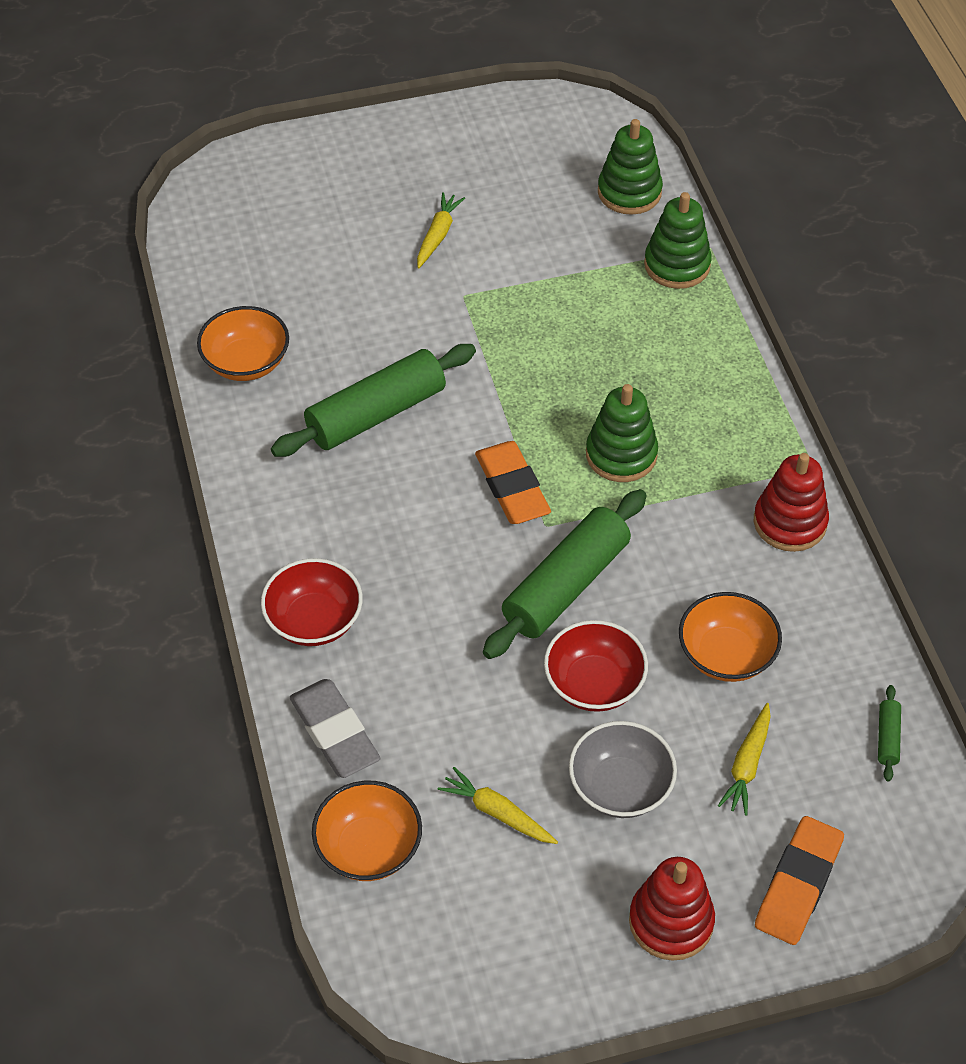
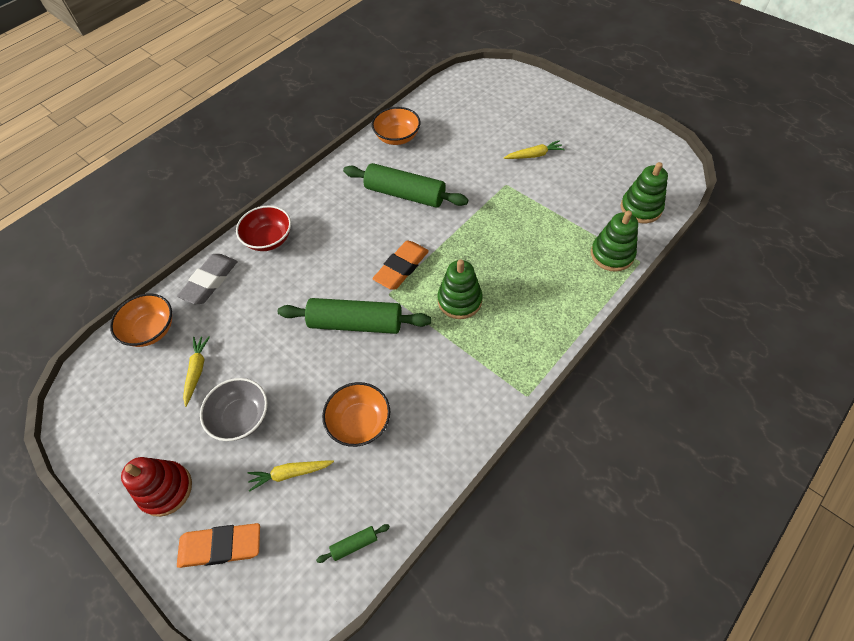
camera: 60 degrees right, 5 degrees up
red bowl [544,620,648,712] -> none
red stacking toy [754,453,829,552] -> none

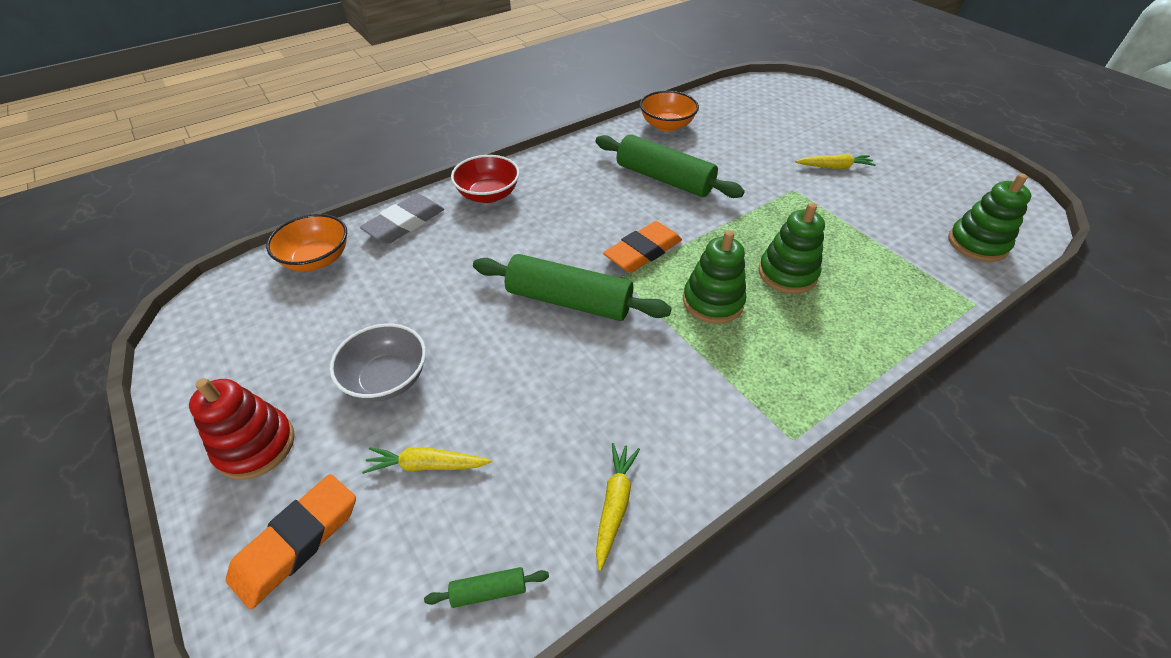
camera: 10 degrees right, 10 degrees down
orange eraser [177,523,260,568] -> orange eraser turned 60 degrees counterclockwise [226,474,356,609]
yellow carrot [183,336,210,407] -> yellow carrot moved to [596,443,640,571]
orange bowl [322,382,390,447] -> none
green stacking toy [591,210,638,272] -> green stacking toy moved to [758,203,825,294]

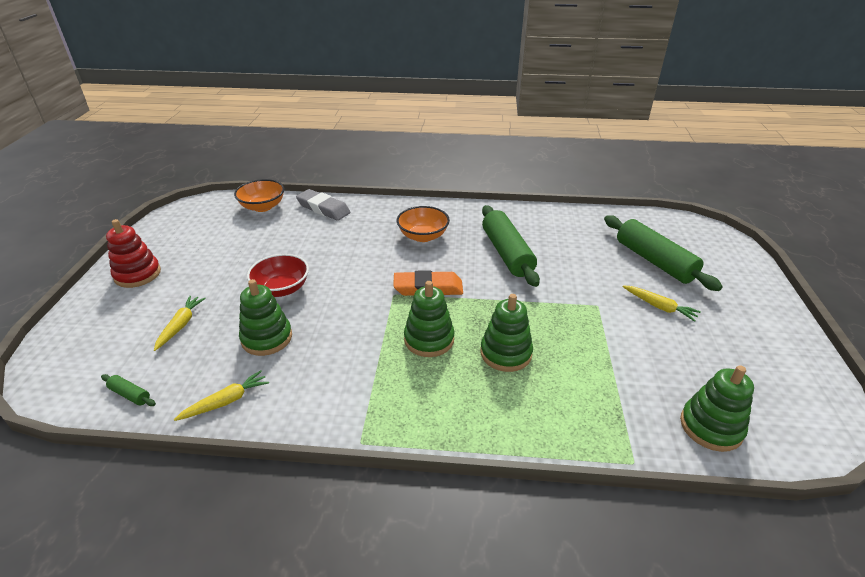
camera: 40 degrees right, 10 degrees down
orange eraser [226,474,356,609] -> none
grey bowl [330,324,426,401] -> none
grey eraser [360,194,444,244] -> grey eraser turned 45 degrees clockwise [296,189,350,221]
yellow carrot [362,447,492,474] -> yellow carrot turned 60 degrees clockwise [154,296,206,351]
red bowl [451,155,520,203] -> red bowl moved to [247,254,309,297]
green rolling pin [473,254,672,321] -> green rolling pin moved to [604,215,723,291]
orange bowl [640,91,699,132] -> orange bowl moved to [397,206,450,242]
none -> green stacking toy [239,279,292,356]

